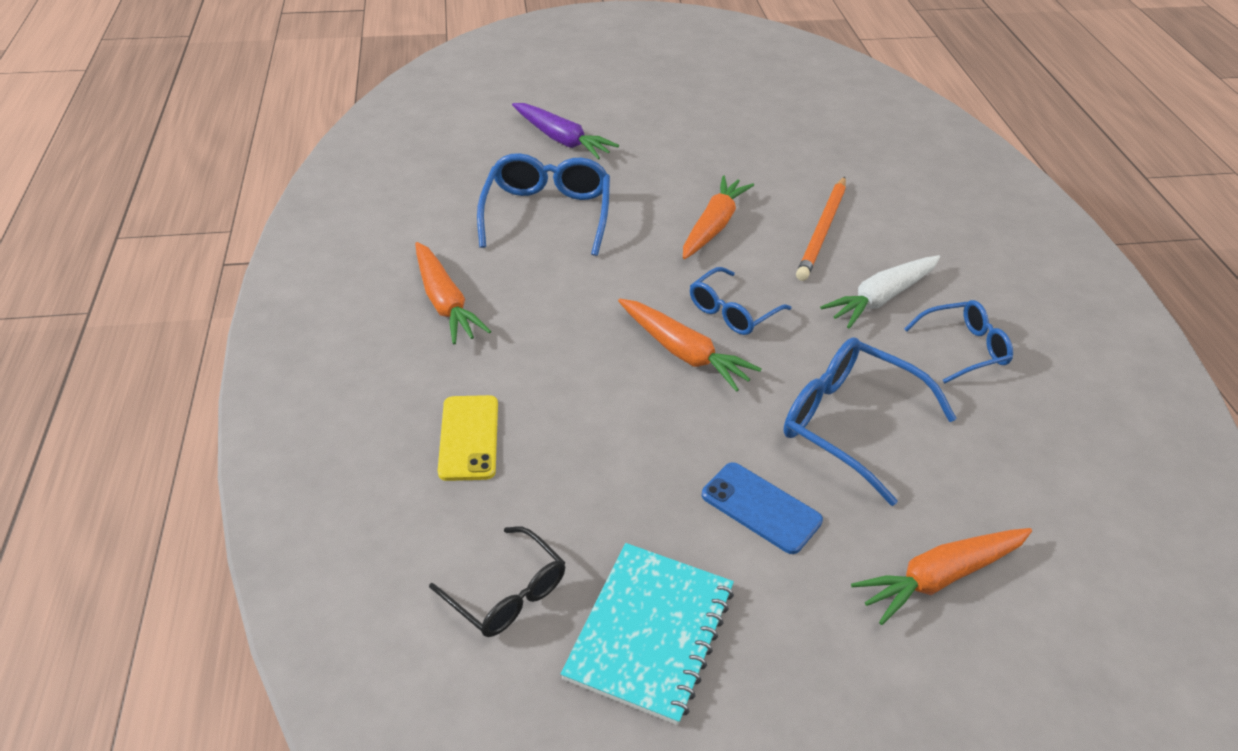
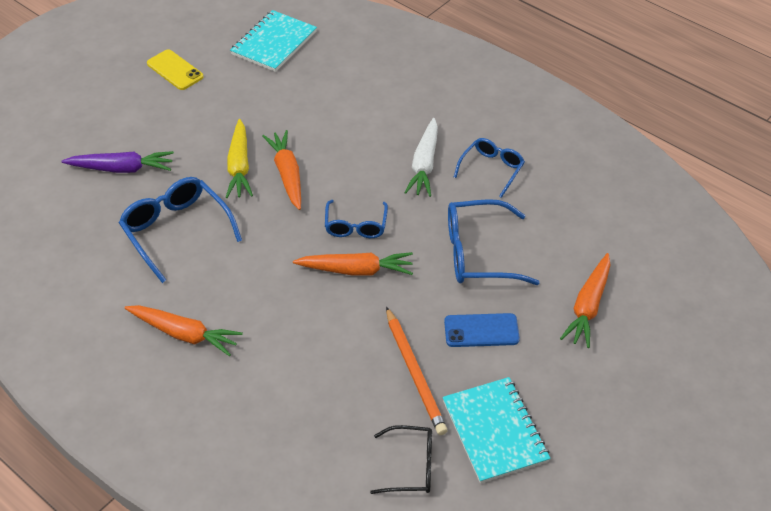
camera: 40 degrees left, 5 degrees up
yellow phone [438,395,498,481] -> yellow phone moved to [147,49,203,90]
orange pencil [796,177,846,281] -> orange pencil moved to [386,307,448,435]
none -> yellow carrot [225,119,253,198]
none -> turquoise notebook [230,10,317,72]

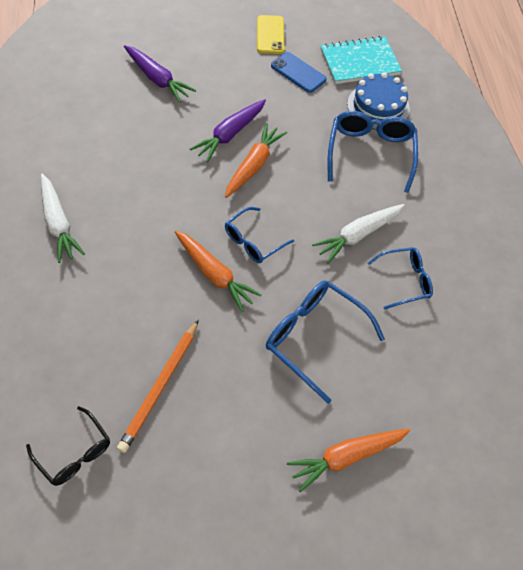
camera: 40 degrees right, 10 degrees up
blue glasses [119,177,242,283] -> blue glasses moved to [328,111,418,193]
orange carrot [125,305,243,356] -> white carrot [41,174,85,263]
yellow carrot [225,119,253,198] -> purple carrot [190,99,266,162]
turquoise notebook [442,377,550,483] -> none
blue phone [444,313,520,347] -> blue phone moved to [271,52,327,93]
none -> blue cake [347,72,410,130]

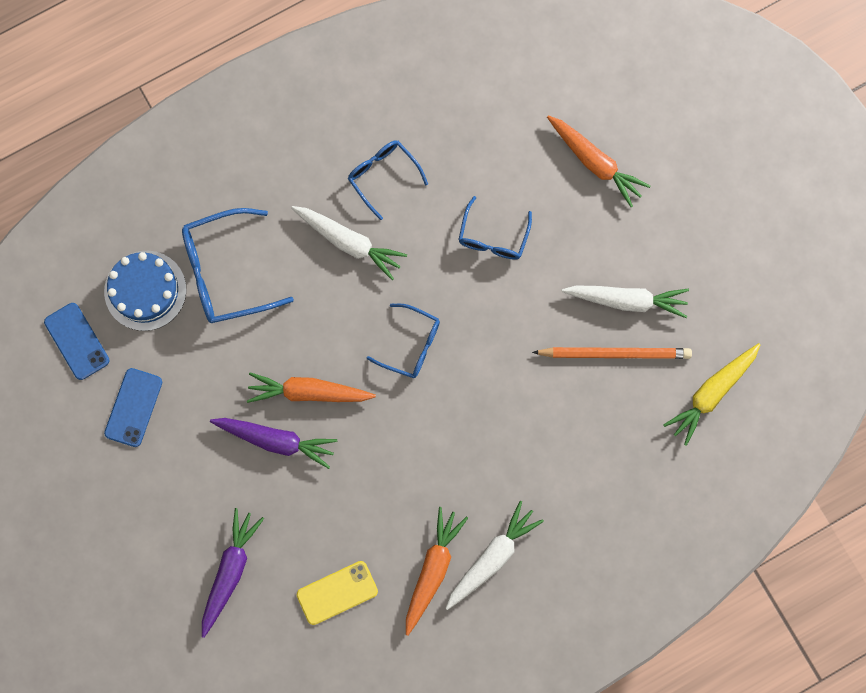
camera: 110 degrees left, 20 degrees up
black glasses [26,406,110,486] -> yellow carrot [664,343,761,446]
orange carrot [175,231,262,312] -> orange carrot moved to [406,507,468,636]
yellow phone [257,15,285,54] -> yellow phone moved to [297,561,378,625]
blue glasses [266,280,385,404] -> blue glasses [458,196,532,260], size x0.62
turquoise notebook [321,36,402,84] -> blue phone [44,303,109,380]
none -> white carrot [561,285,689,318]

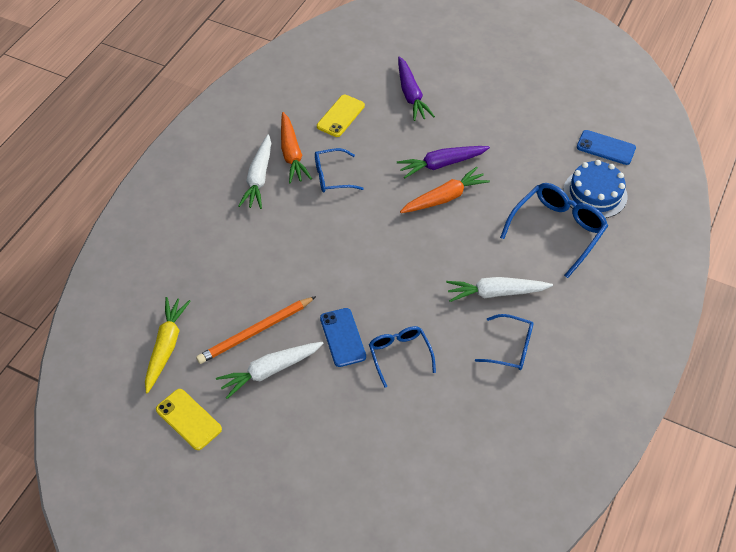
camera: 145 degrees right, 25 degrees down
blue phone [104,368,162,447] -> blue phone moved to [320,308,366,367]
blue glasses [367,304,440,378] -> blue glasses moved to [315,148,364,192]
orange carrot [547,115,650,207] -> none
none -> yellow phone [156,389,222,450]

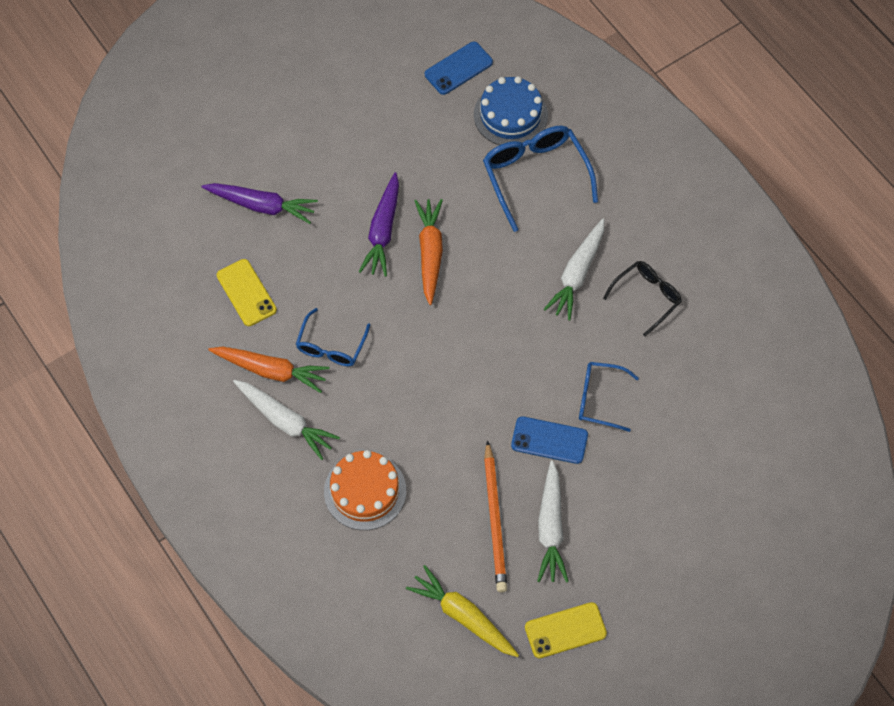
camera: 60 degrees left, 10 degrees up
blue glasses [475,314,534,370] -> black glasses [603,261,682,336]
none -> orange cake [324,450,406,530]

